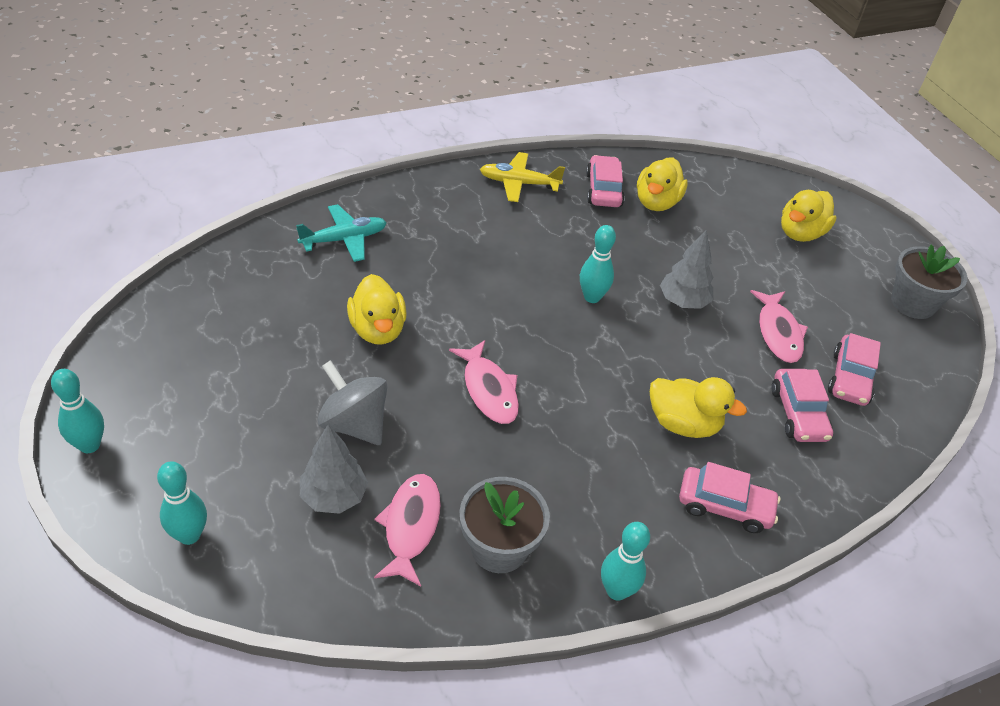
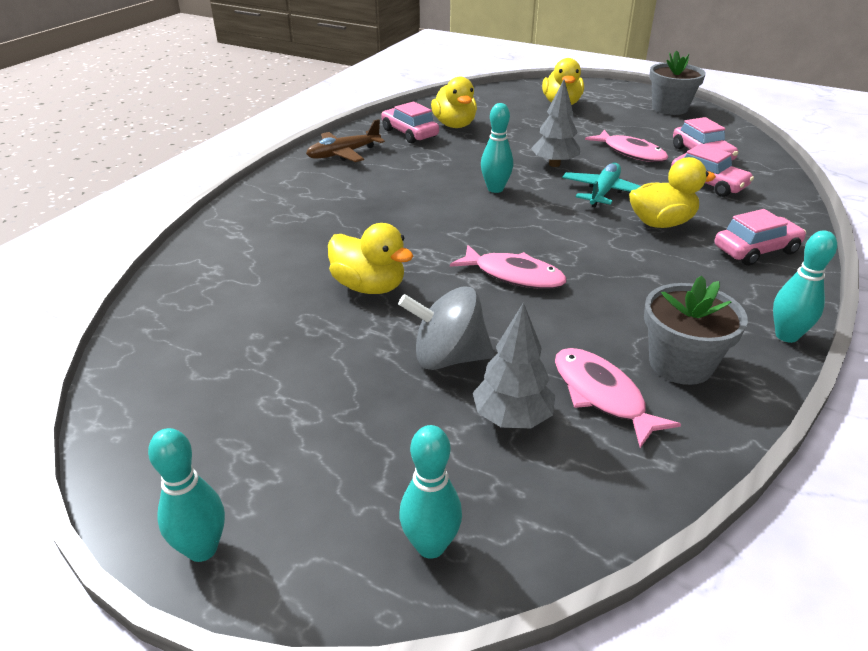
camera: 35 degrees left, 10 degrees down
turquoise plane [296,204,387,262] -> turquoise plane moved to [562,163,641,207]
yellow plane [480,152,565,202] -> brown plane [306,119,385,162]

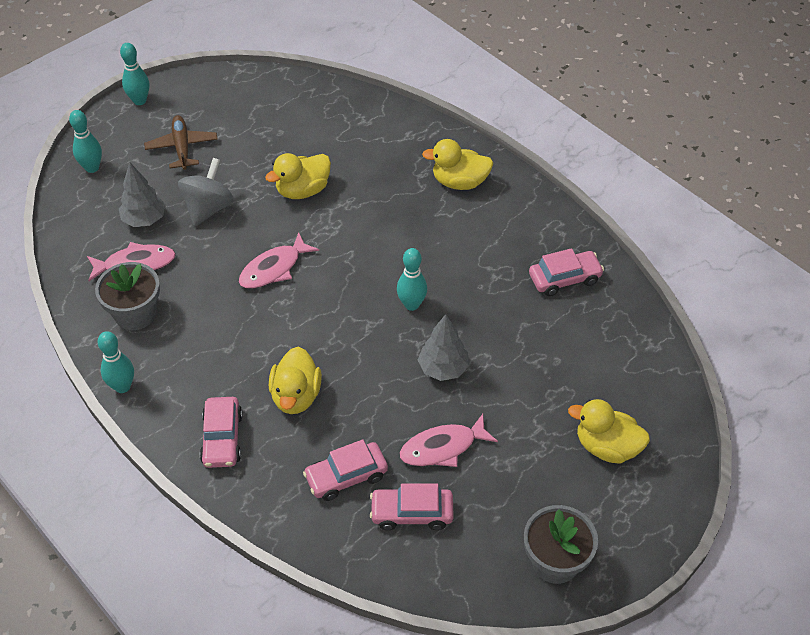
camera: 110 degrees right, 15 degrees up
brown plane [306,119,385,162] -> brown plane moved to [144,115,218,170]
yellow duck [431,77,477,128] -> yellow duck moved to [422,139,494,190]
turquoise plane [562,163,641,207] -> none

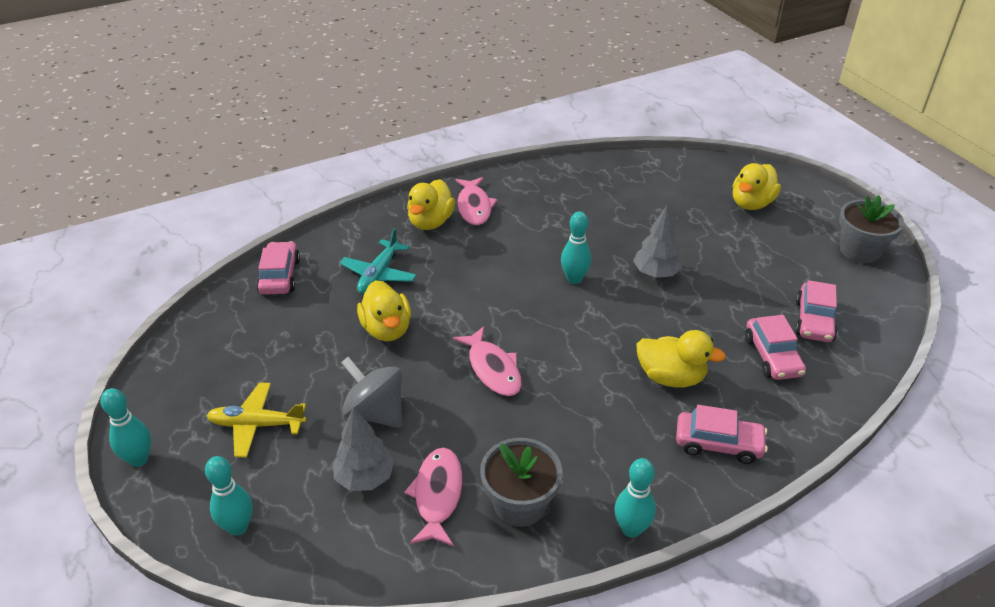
camera: 75 degrees left, 10 degrees down
brown plane [144,115,218,170] -> yellow plane [206,382,307,458]
pink fish [399,414,498,467] -> pink fish moved to [455,177,497,226]
pink car [529,248,604,296] -> pink car moved to [256,241,300,295]
none -> turquoise plane [340,228,416,294]

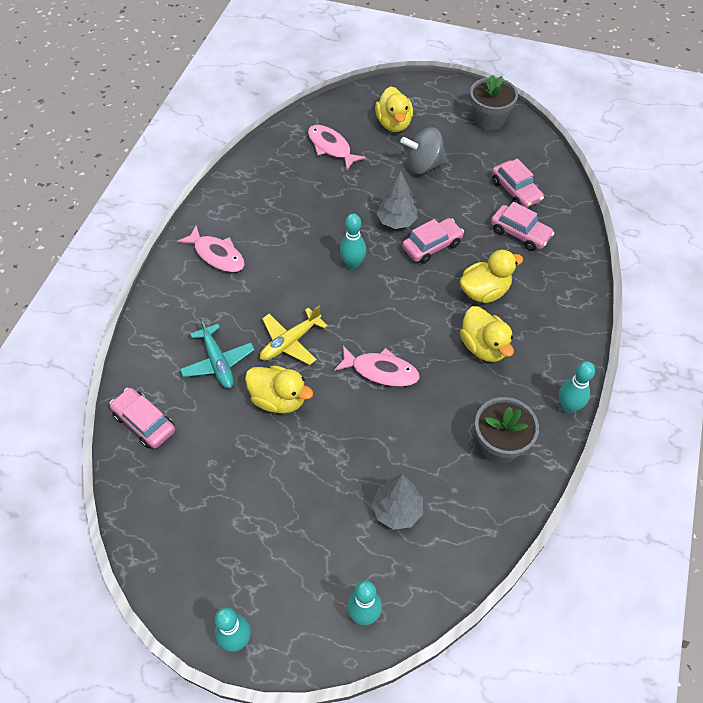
camera: 45 degrees left, 15 degrees up
yellow plane [206,382,307,458] -> yellow plane moved to [260,305,328,365]
grey spinning top [341,357,403,428] -> grey spinning top moved to [400,127,448,174]
pink fish [404,448,463,546] -> pink fish moved to [308,125,366,170]
yellow duck [407,179,455,230] -> yellow duck moved to [460,306,514,362]
pink car [676,405,768,464] -> pink car moved to [402,218,464,264]

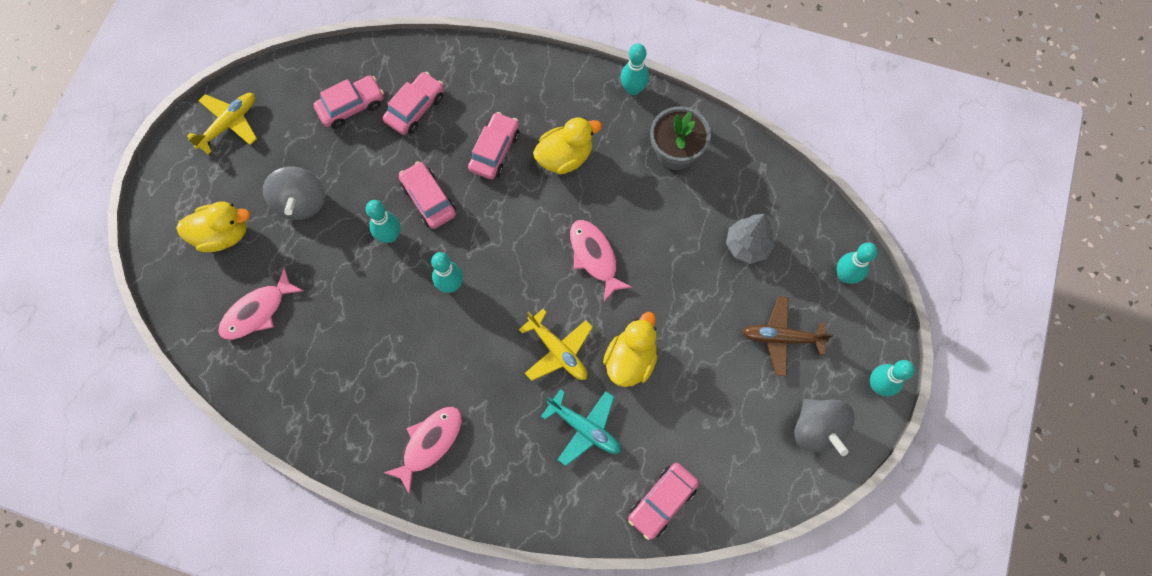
camera: 90 degrees left, 15 degrees up
turquoise plane [180,317,255,388] -> turquoise plane turned 60 degrees clockwise [541,389,621,466]
pink fish [334,346,420,387] -> pink fish turned 45 degrees counterclockwise [570,220,632,302]
grey tree [377,170,418,229] -> turquoise bowling pin [366,200,401,243]
yellow duck [460,250,523,303] -> pink car [468,112,520,179]
grey flower pot [470,75,518,130] -> yellow plane [187,93,257,154]
none -> brown plane [742,296,834,376]
none -> grey spinning top [794,399,855,456]

